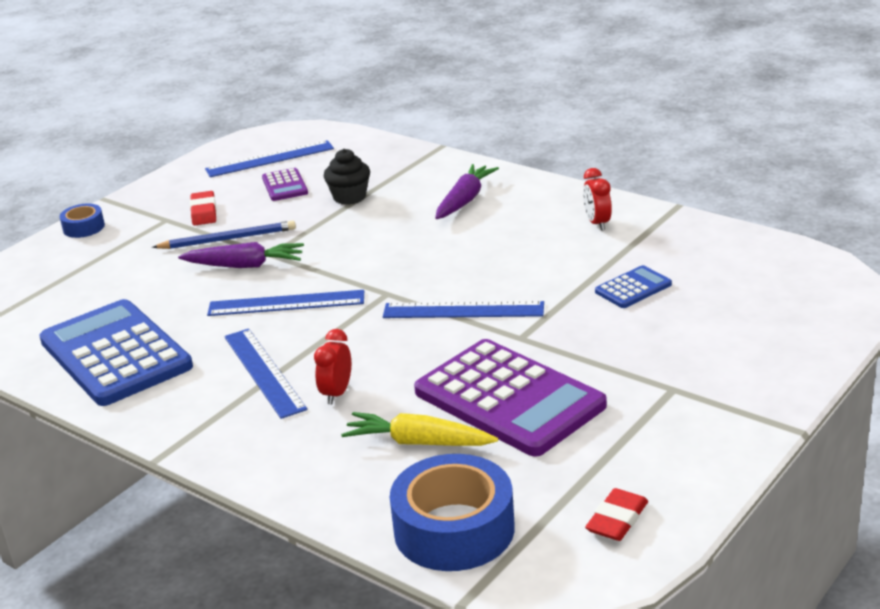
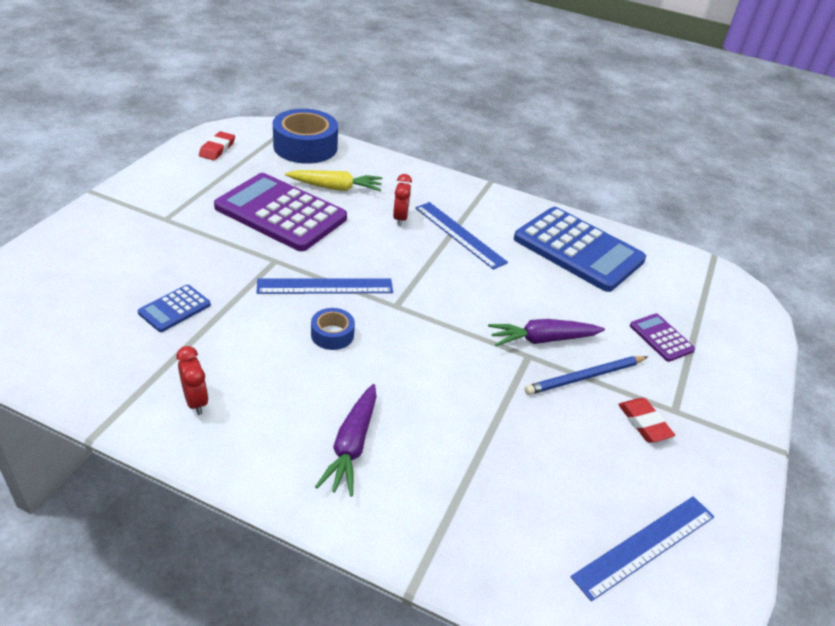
camera: 160 degrees right, 10 degrees up
blue tape [59,204,105,238] -> blue tape moved to [311,308,355,350]
blue ruler [207,290,364,316] -> none
purple calculator [262,168,308,201] -> purple calculator moved to [630,314,695,362]
black cupcake [324,149,370,205] -> none

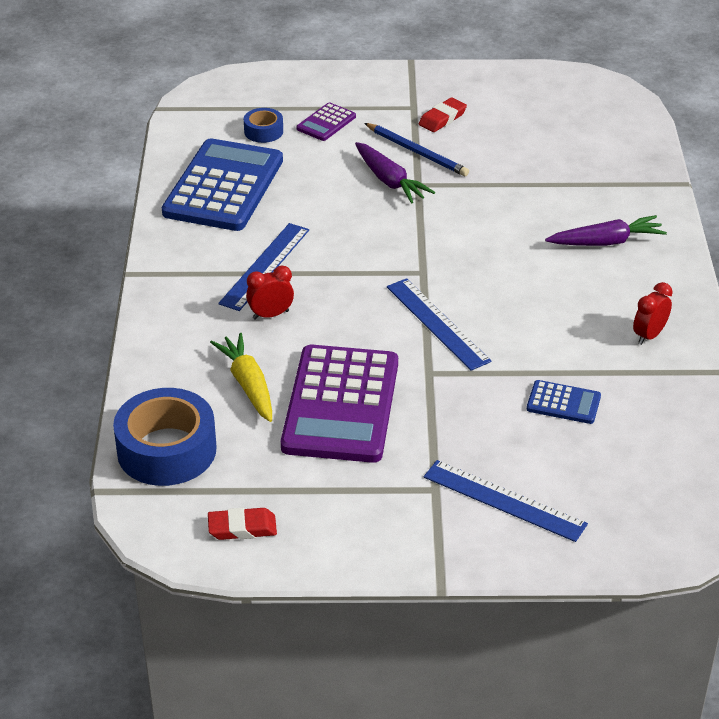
camera: 110 degrees left, 0 degrees up
blue tape [311,308,355,350] -> blue tape moved to [244,108,283,143]
blue ruler [570,496,714,601] -> blue ruler moved to [424,460,588,542]

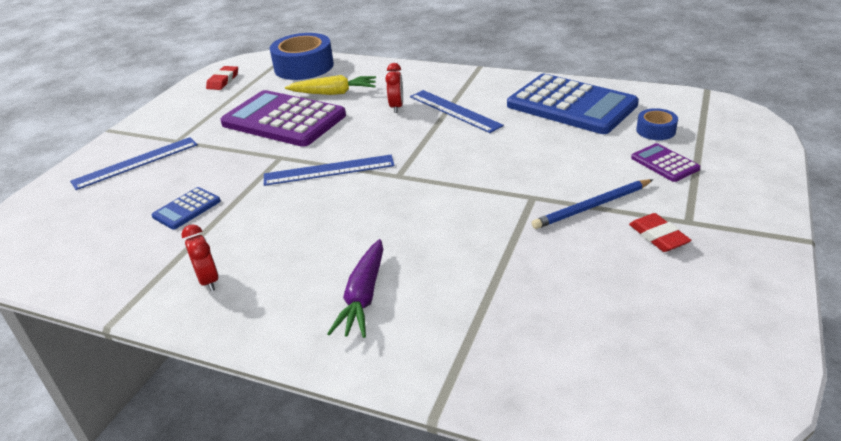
camera: 115 degrees right, 5 degrees down
purple carrot [355,142,435,204] -> none

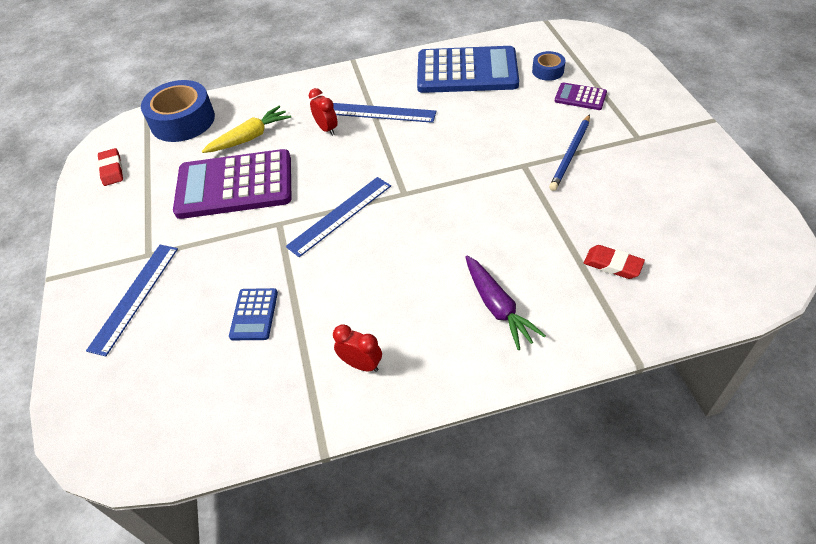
camera: 35 degrees left, 15 degrees up
red eraser [629,213,691,252] -> red eraser moved to [584,245,645,279]

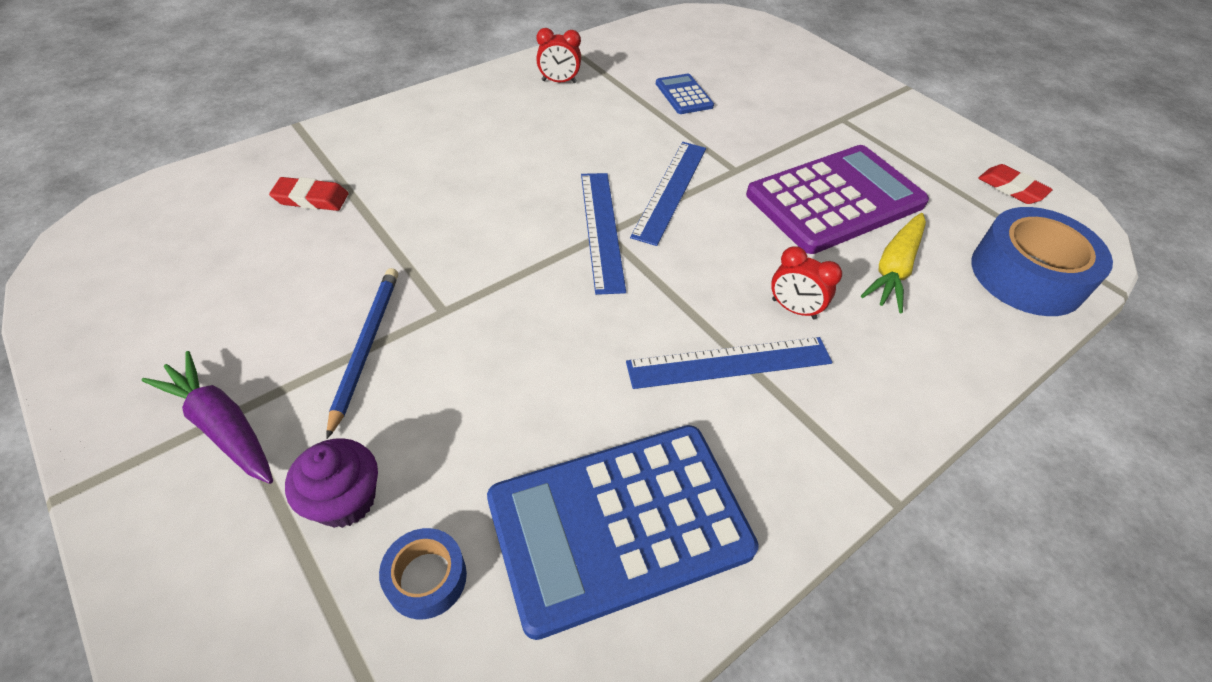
camera: 150 degrees right, 0 degrees up
blue ruler [86,245,178,356] -> blue ruler moved to [581,173,626,295]
purple carrot [466,256,546,350] -> purple carrot moved to [141,351,273,484]
purple calculator [555,82,607,110] -> purple cupcake [285,438,378,528]

